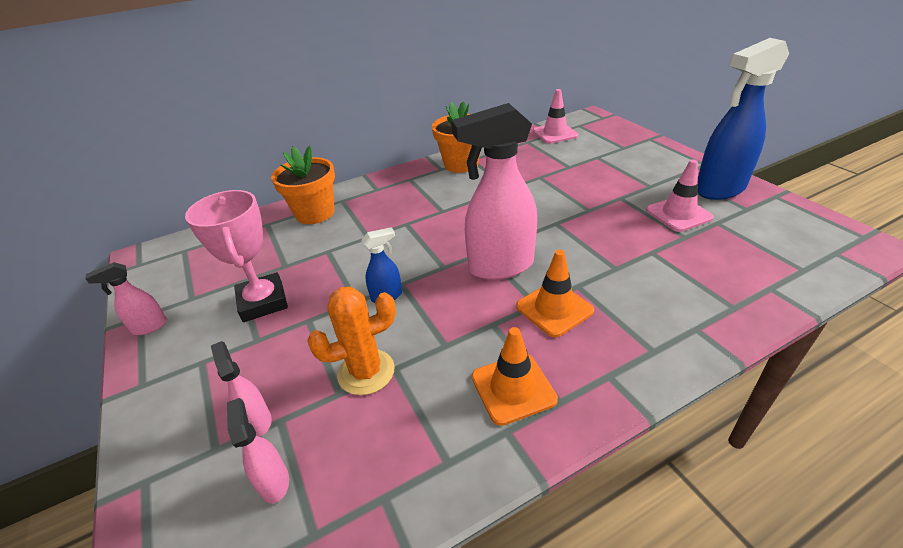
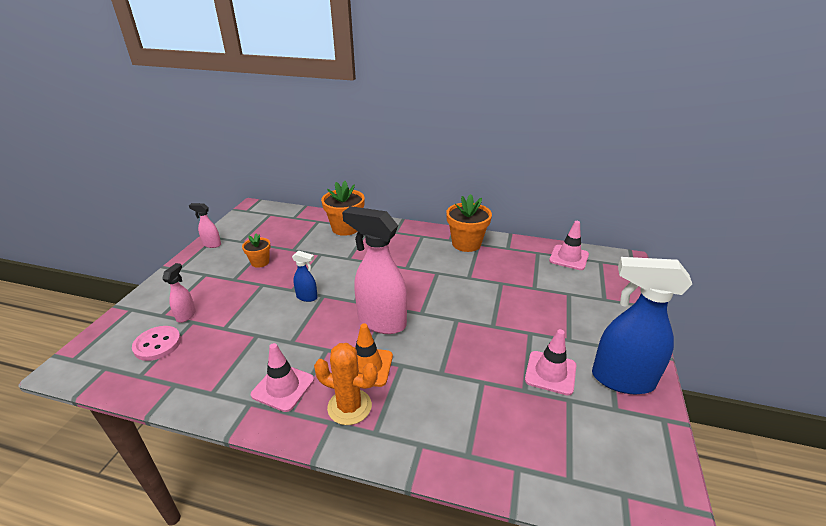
camera: 40 degrees right, 5 degrees down
pink trophy [185,190,288,322] -> orange flower pot [242,234,271,268]
pink spray bottle [227,398,289,503] -> pink button [132,326,181,361]
orange cactus [307,286,396,395] -> orange cactus moved to [314,343,378,425]
orange traffic cone [471,327,558,426] -> pink traffic cone [251,343,314,412]

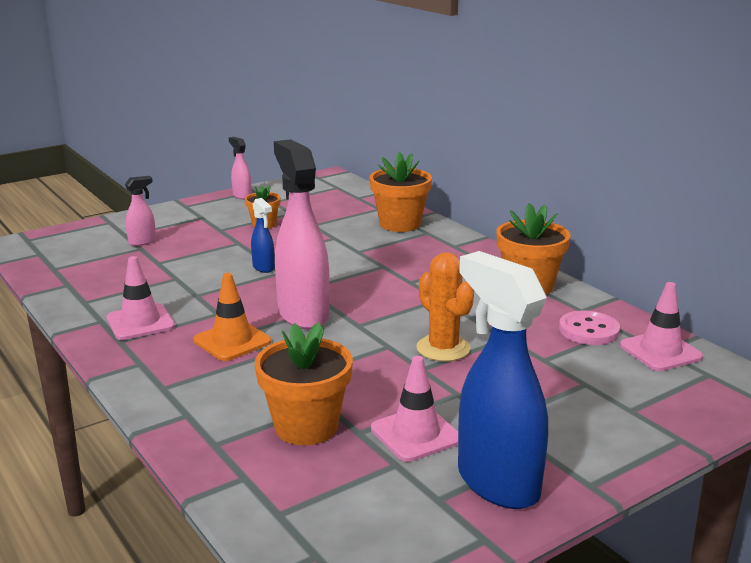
camera: 40 degrees right, 10 degrees down
pink button [132,326,181,361] -> pink button moved to [559,310,620,345]
orange cactus [314,343,378,425] -> orange cactus moved to [416,252,474,361]
none -> orange flower pot [255,322,353,445]

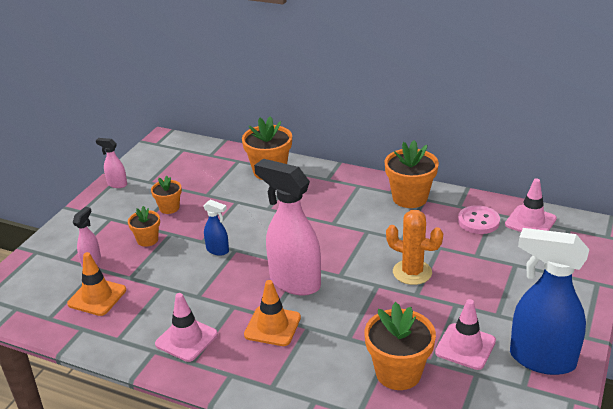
camera: 30 degrees left, 10 degrees up
none -> orange traffic cone [67,252,126,316]
none -> orange flower pot [128,206,160,247]

